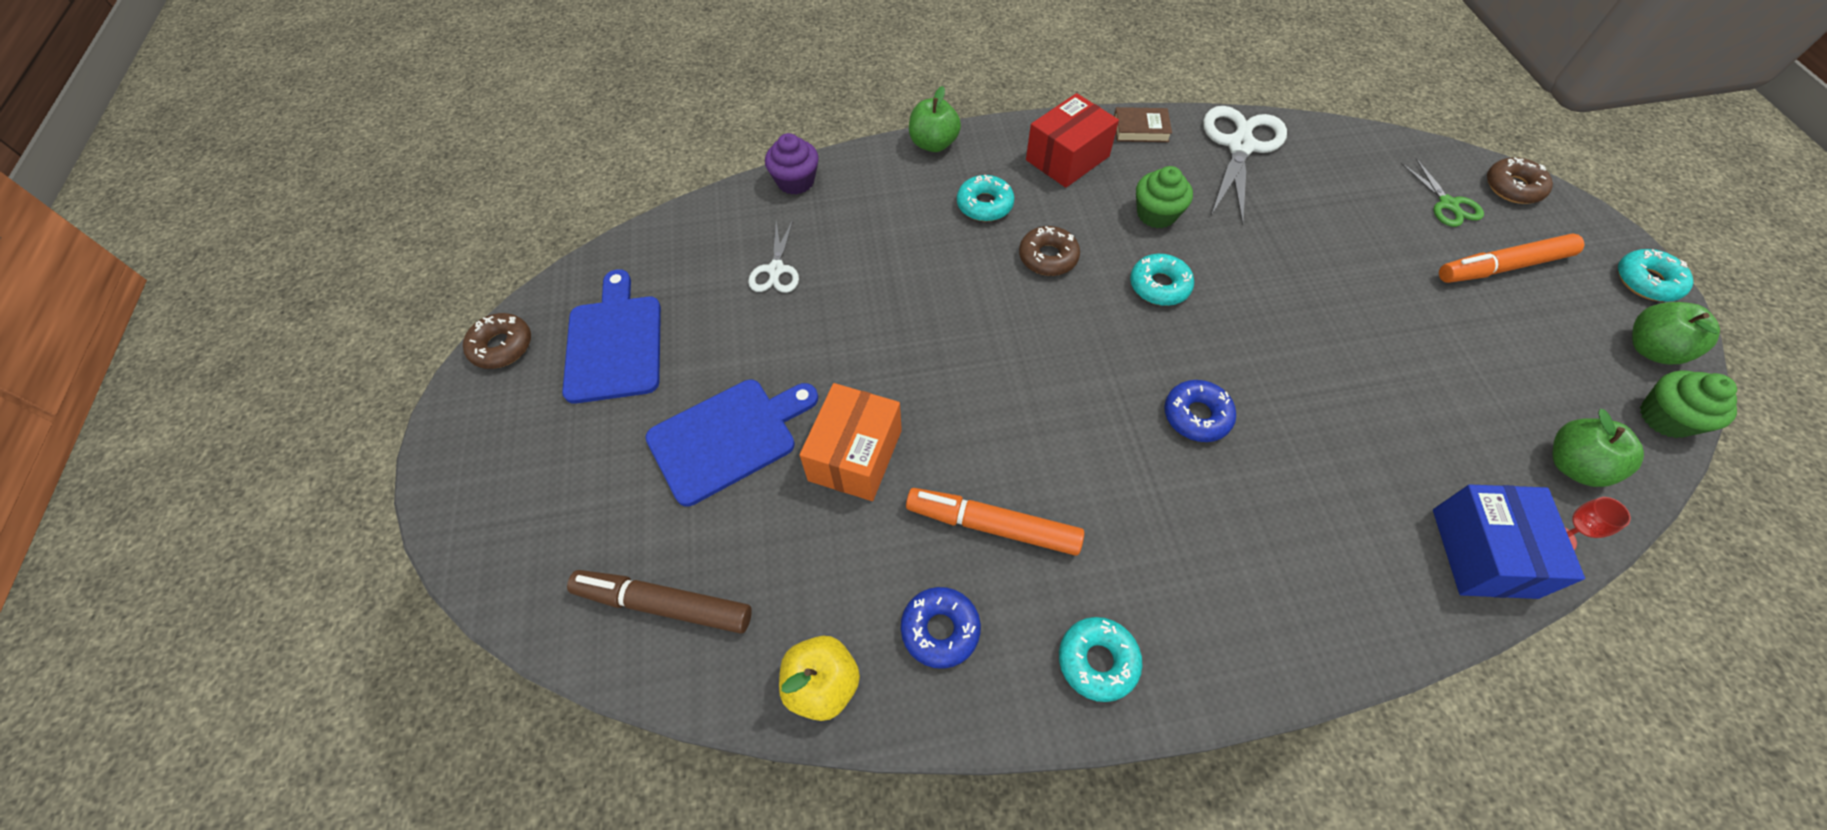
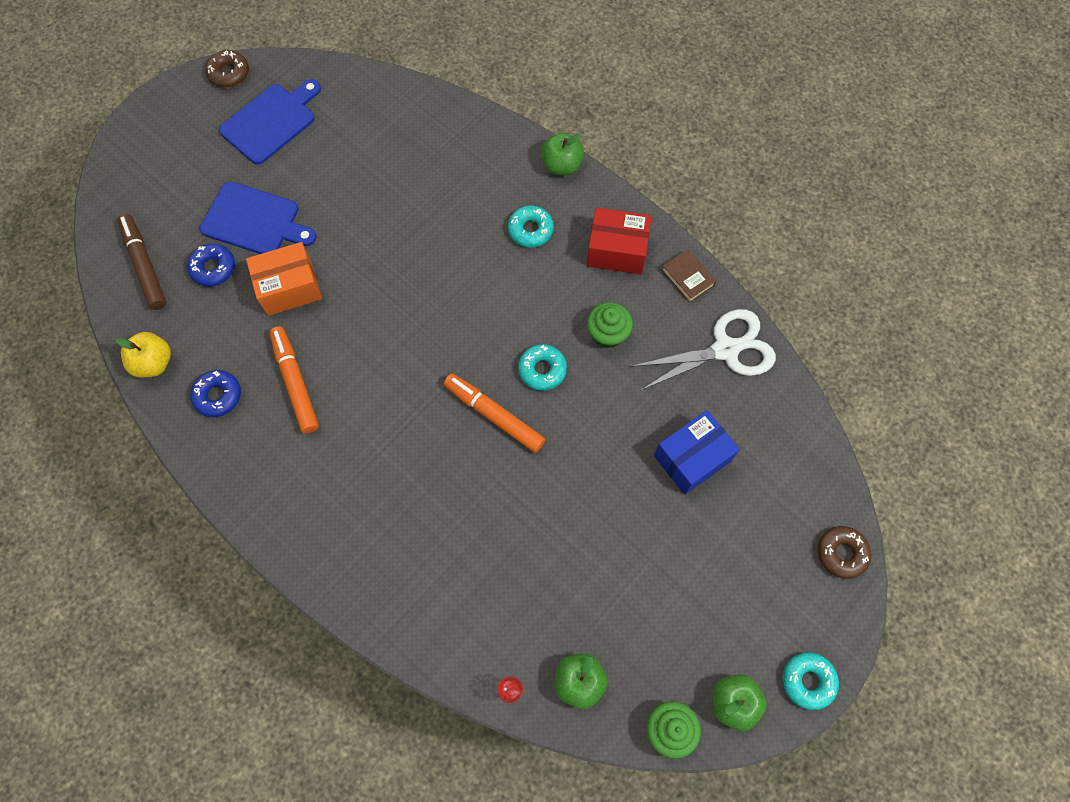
camera: 50 degrees right, 10 degrees up
white scissors [748,220,799,293] -> none
purple cupcake [765,133,819,195] -> none
brown donut [1019,226,1080,276] -> none
turquoise donut [1059,617,1143,702] -> none
blue donut [1164,380,1236,442] -> blue donut moved to [187,243,235,287]
green scissors [1401,158,1484,227] -> none
blue box [1433,485,1585,599] -> blue box moved to [654,410,740,495]
orange marker [1439,233,1585,283] -> orange marker moved to [444,374,545,453]

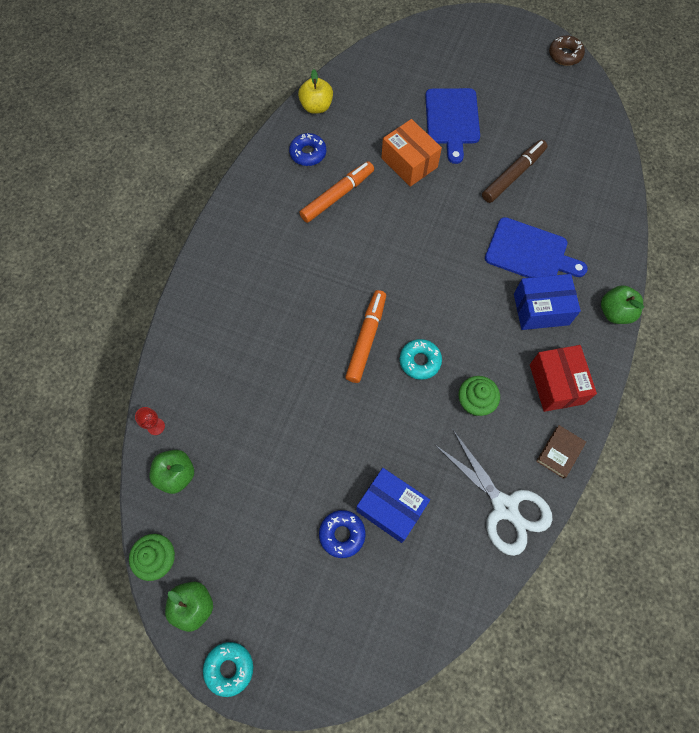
camera: 70 degrees right, 0 degrees up
brown marker [118,214,166,310] -> brown marker moved to [482,140,547,203]
blue donut [187,243,235,287] -> blue donut moved to [319,510,366,558]
blue cutting board [219,79,321,165] -> blue cutting board moved to [485,217,588,278]
turquoise donut [508,205,554,247] -> blue box [514,274,581,330]
brown donut [818,526,872,579] -> none

